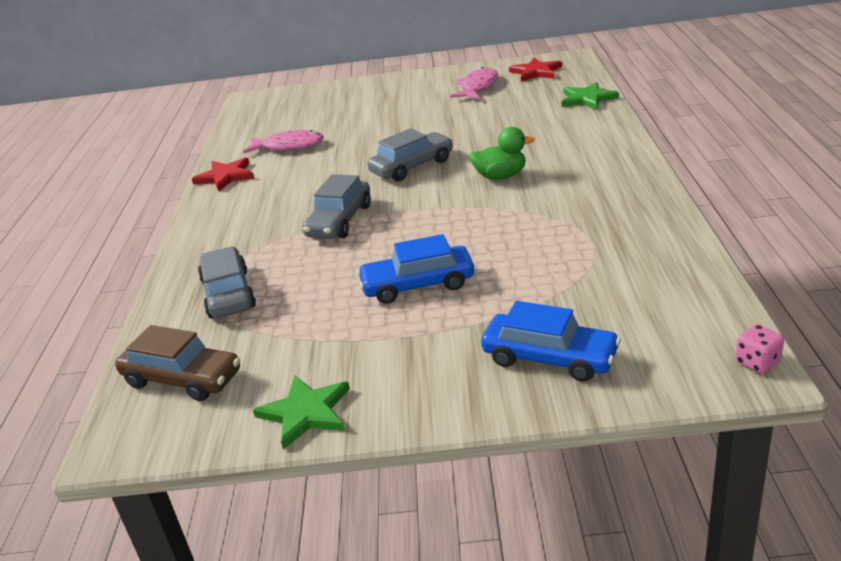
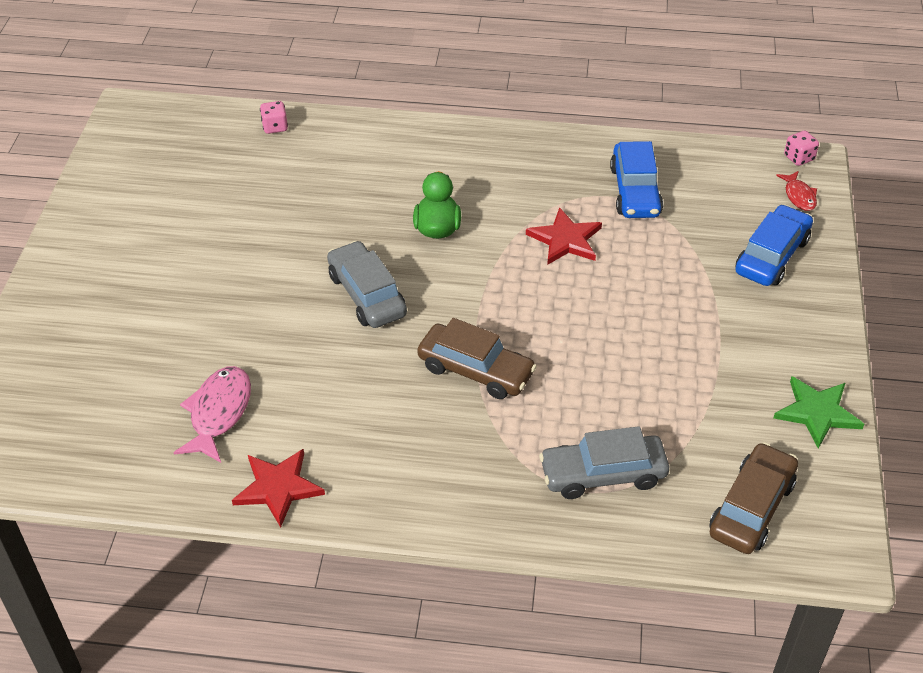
camera: 85 degrees left, 15 degrees up
grey car [302,174,371,239] -> brown car [417,318,537,399]
blue car [357,234,474,304] -> blue car moved to [610,141,663,218]
pink fish [450,67,498,99] -> none
red star [509,58,562,82] -> red star moved to [526,207,602,265]
green star [562,82,619,110] -> pink dice [260,101,288,134]
none -> red fish [776,171,817,211]

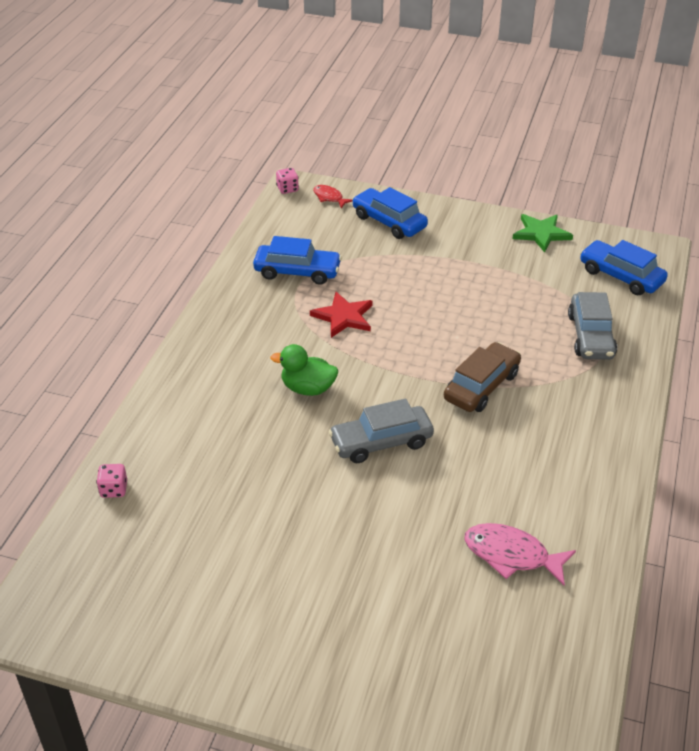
camera: 80 degrees left, 5 degrees down
red star [232,449,325,527] -> none
brown car [709,442,798,554] -> blue car [580,240,668,295]
red fish [776,171,817,211] -> red fish turned 135 degrees counterclockwise [313,185,353,208]

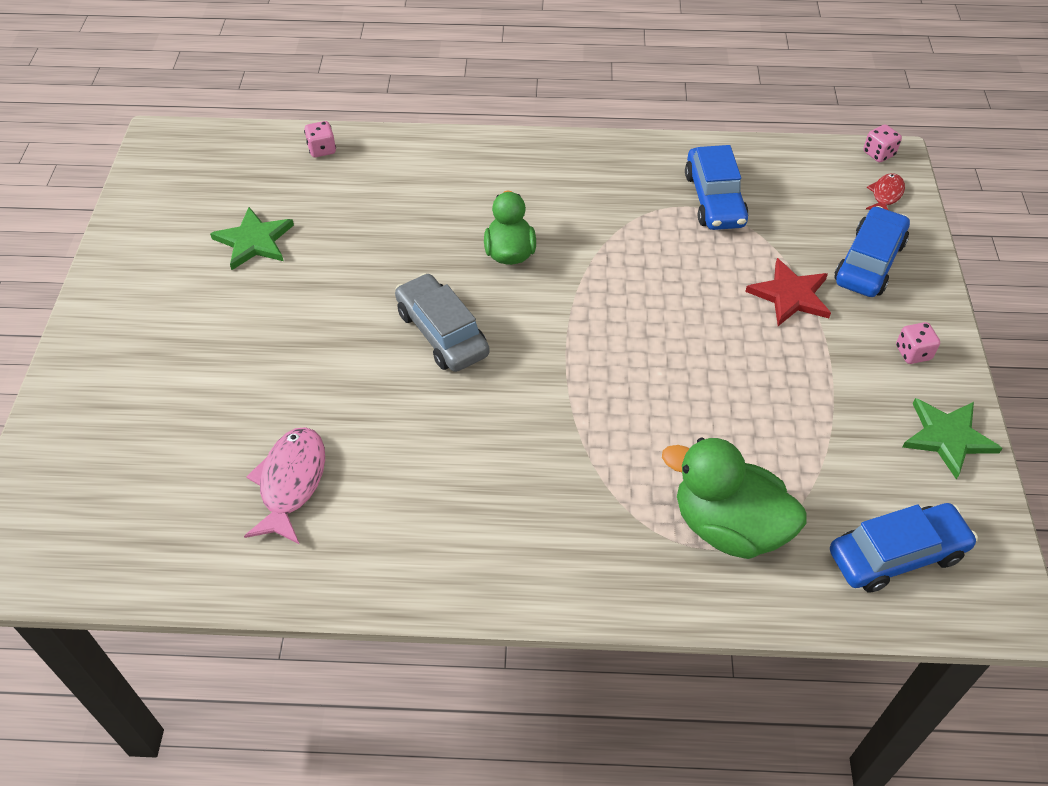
camera: 75 degrees right, 10 degrees up
red star [310,292,373,338] -> red star moved to [745,258,831,326]
brown car [444,342,521,412] -> none
grey car [568,292,617,360] -> green duck [662,437,807,559]
blue car [580,240,668,295] -> blue car turned 45 degrees clockwise [830,503,978,593]
none -> green star [210,207,294,270]
none -> pink dice [896,322,940,364]

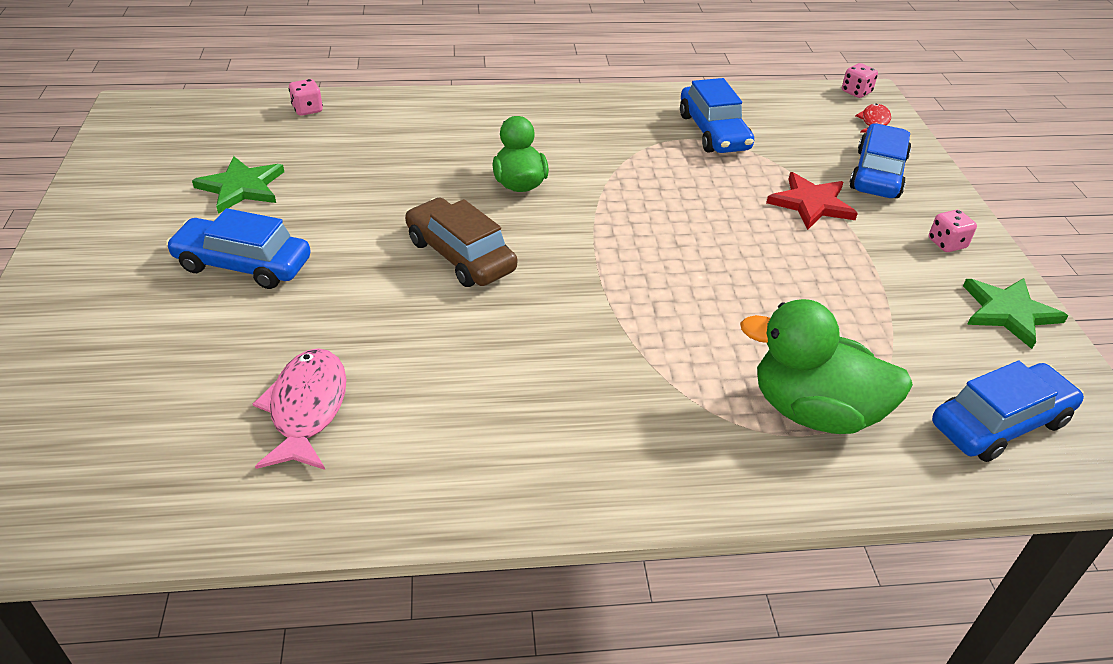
camera: 10 degrees left, 10 degrees down
grey car [395,273,490,372] -> brown car [405,198,517,287]
none -> blue car [166,208,311,289]

